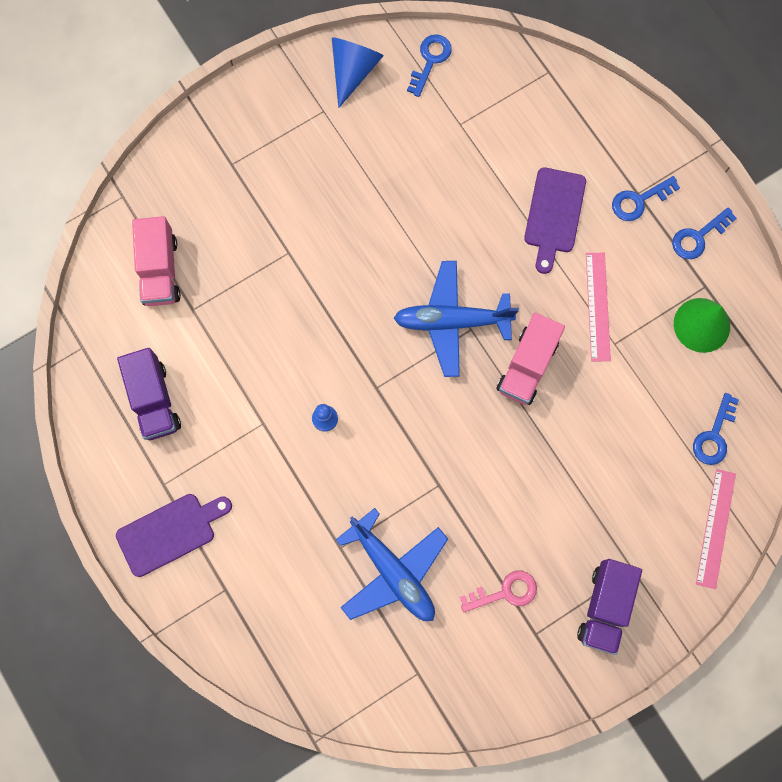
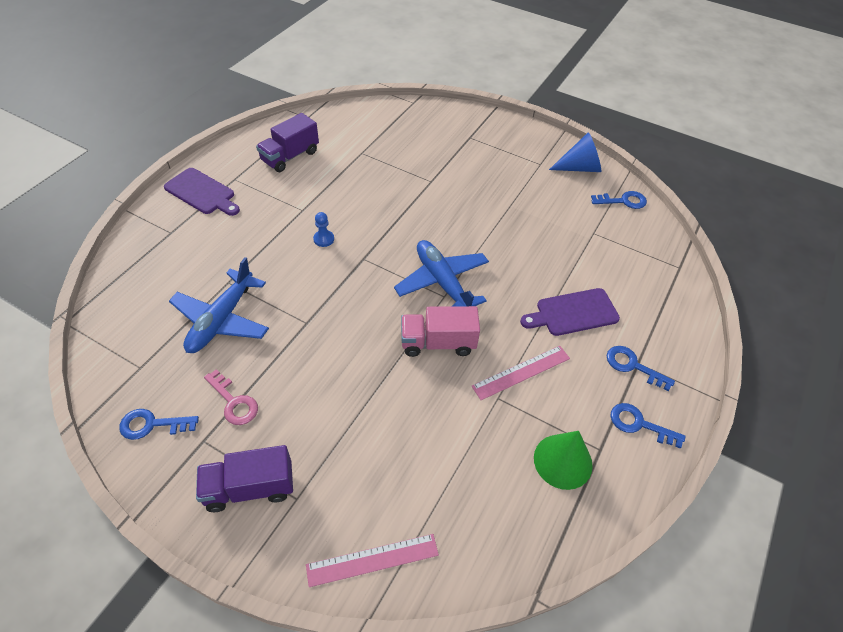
camera: 60 degrees right, 25 degrees down
pink truck [132,216,181,306] -> none
blue key [693,393,739,465] -> blue key moved to [119,409,199,440]

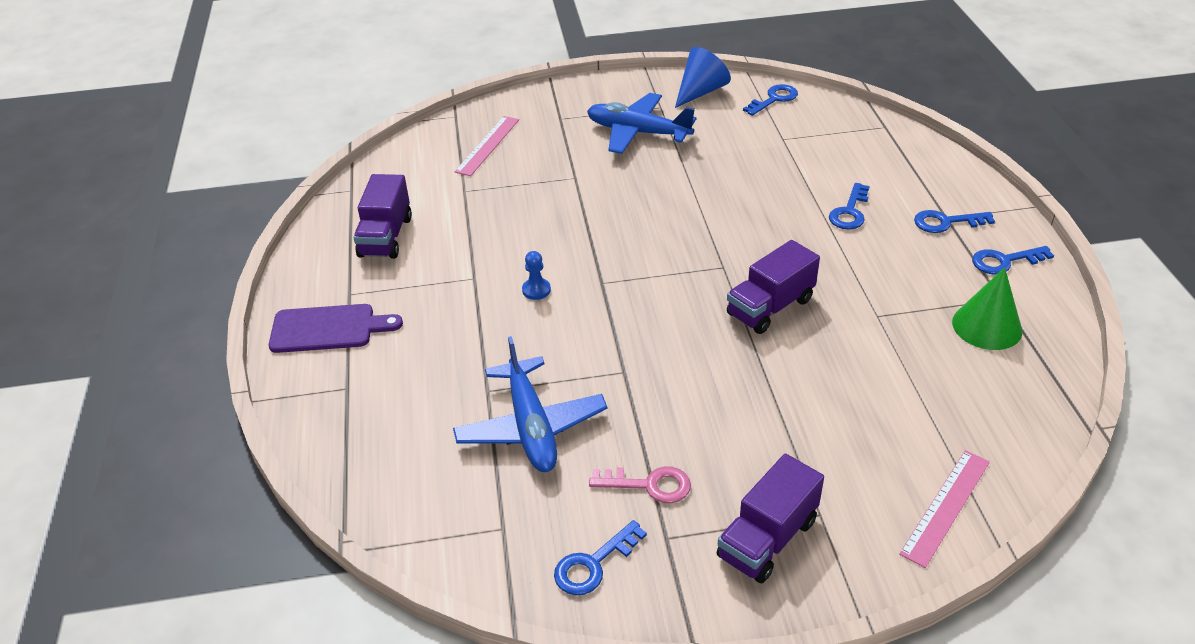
camera: 35 degrees left, 10 degrees down
blue plane [394,240,489,306] -> blue plane moved to [587,93,696,154]
pink truck [401,306,480,357] -> purple truck [727,240,820,334]
pink ruler [472,346,570,400] -> pink ruler moved to [454,116,519,176]
purple cutting board [520,288,620,336] -> blue key [829,183,870,229]

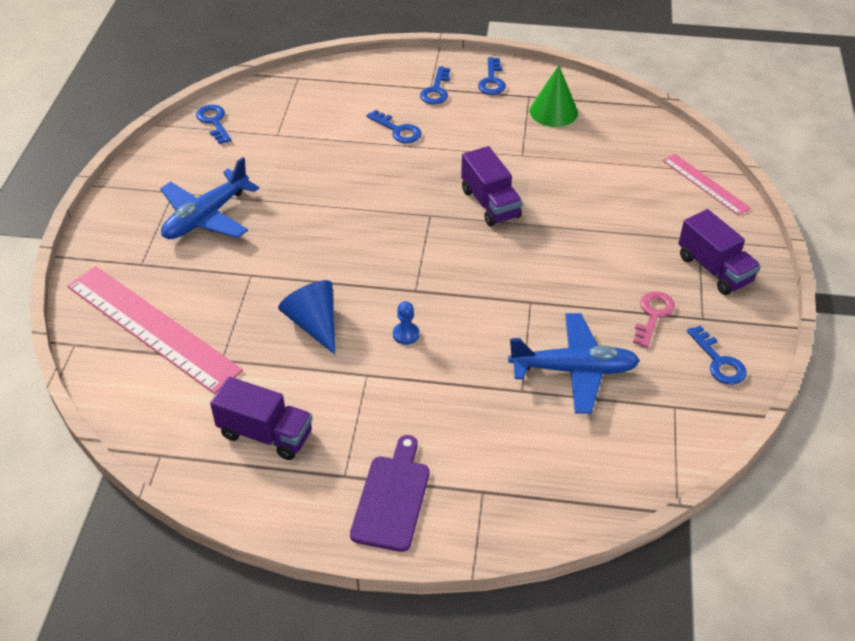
camera: 75 degrees left, 5 degrees up
pink ruler [454,116,519,176] -> pink ruler [67,266,243,394], size x1.88
blue cone [675,47,731,108] -> blue cone moved to [278,280,335,355]

